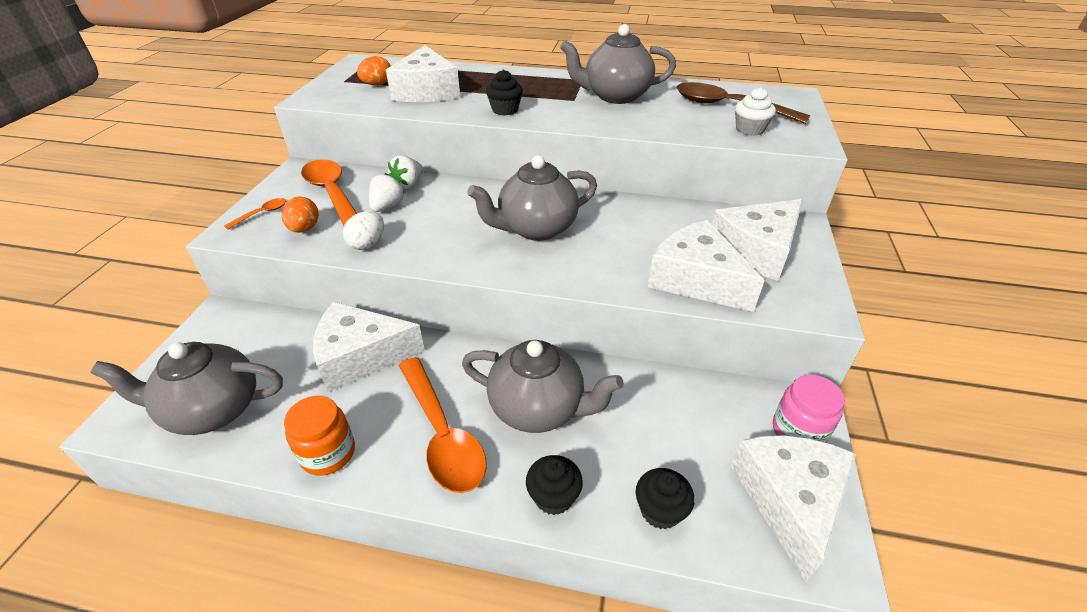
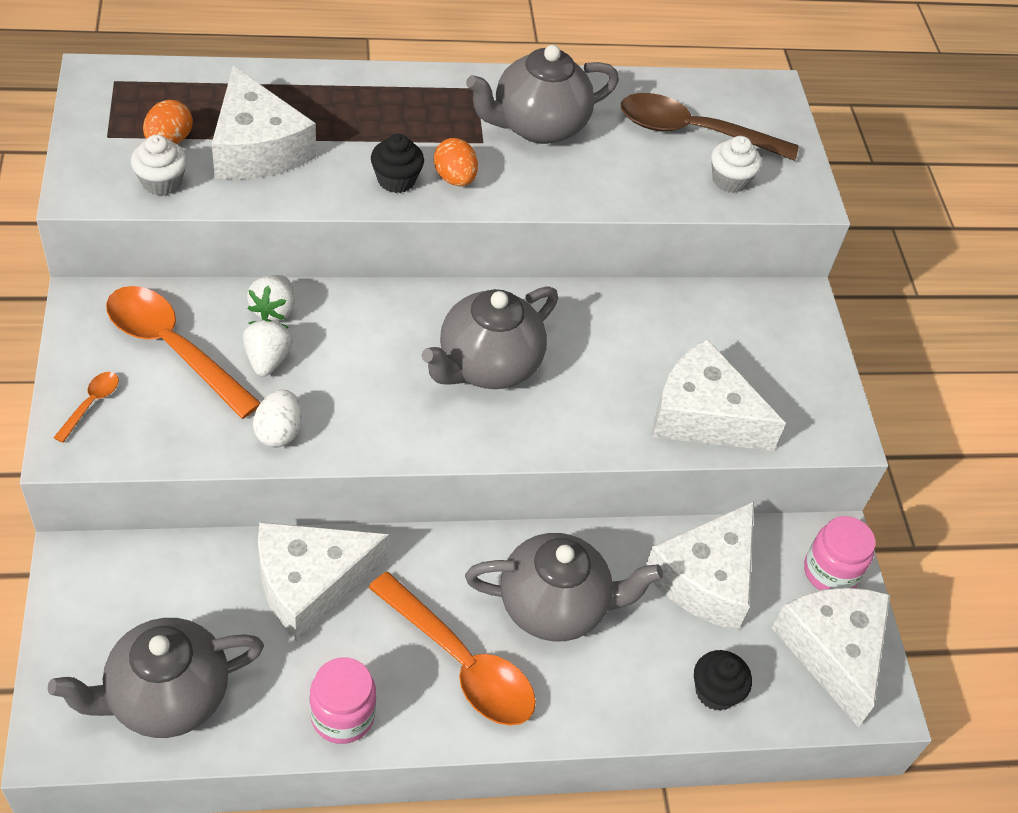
camera: 25 degrees left, 10 degrees up
orange egg [282,197,319,233] -> orange egg moved to [434,138,478,186]
orange jar [284,396,355,475] -> pink jar [310,657,376,744]
black cupcake [526,455,583,515] -> none
white cheese [712,199,803,281] -> white cheese moved to [646,501,754,631]
none -> white cupcake [131,135,187,196]

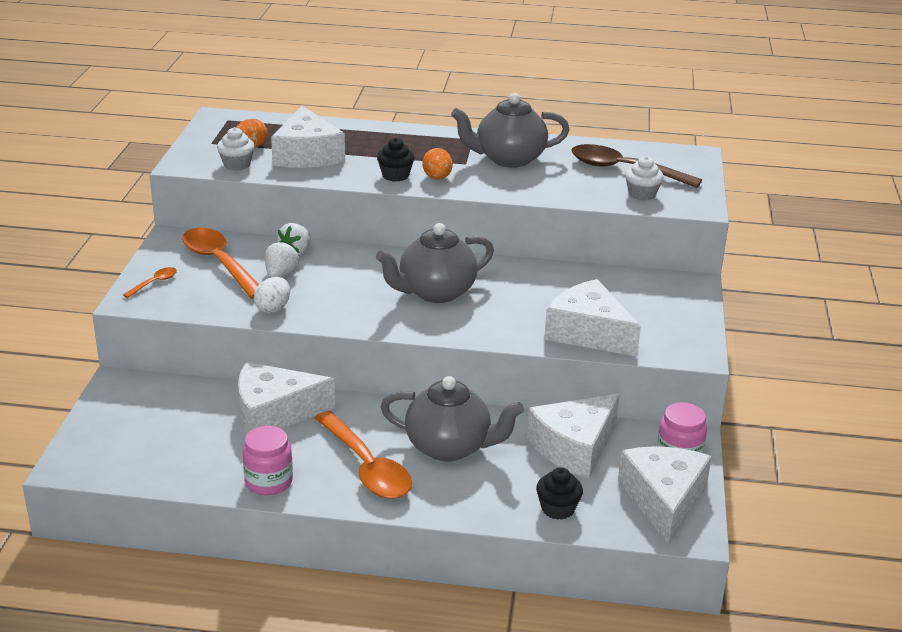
camera: 20 degrees right, 20 degrees down
grey teapot [48,618,264,738] -> none

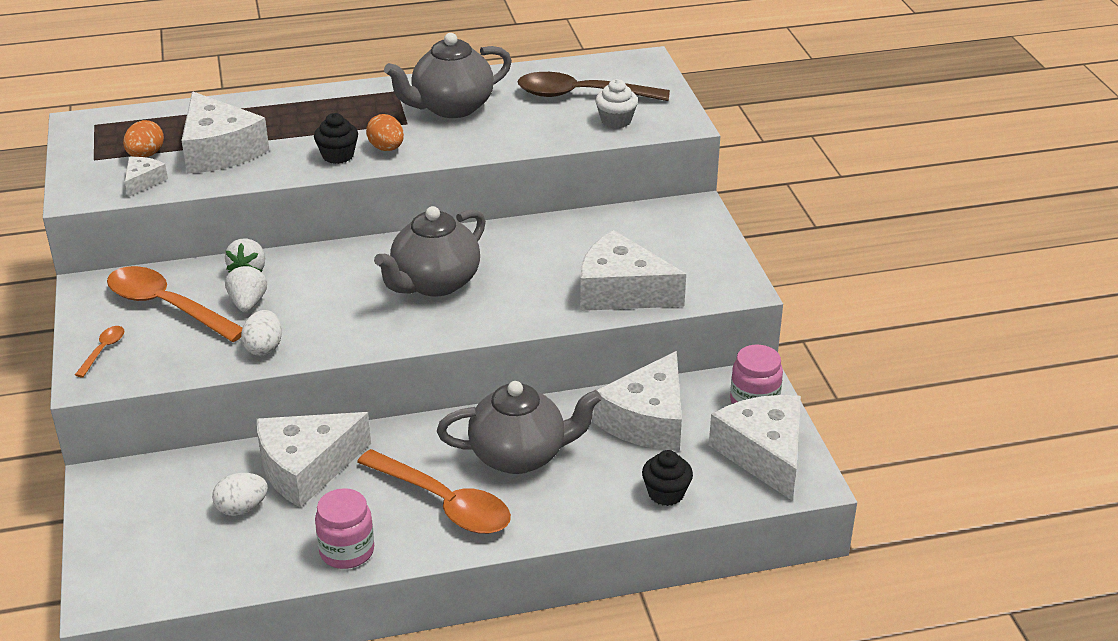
camera: 20 degrees left, 5 degrees up
white cupcake [217,127,255,170] -> white cheese [125,157,168,197]
none -> white egg [212,473,268,516]

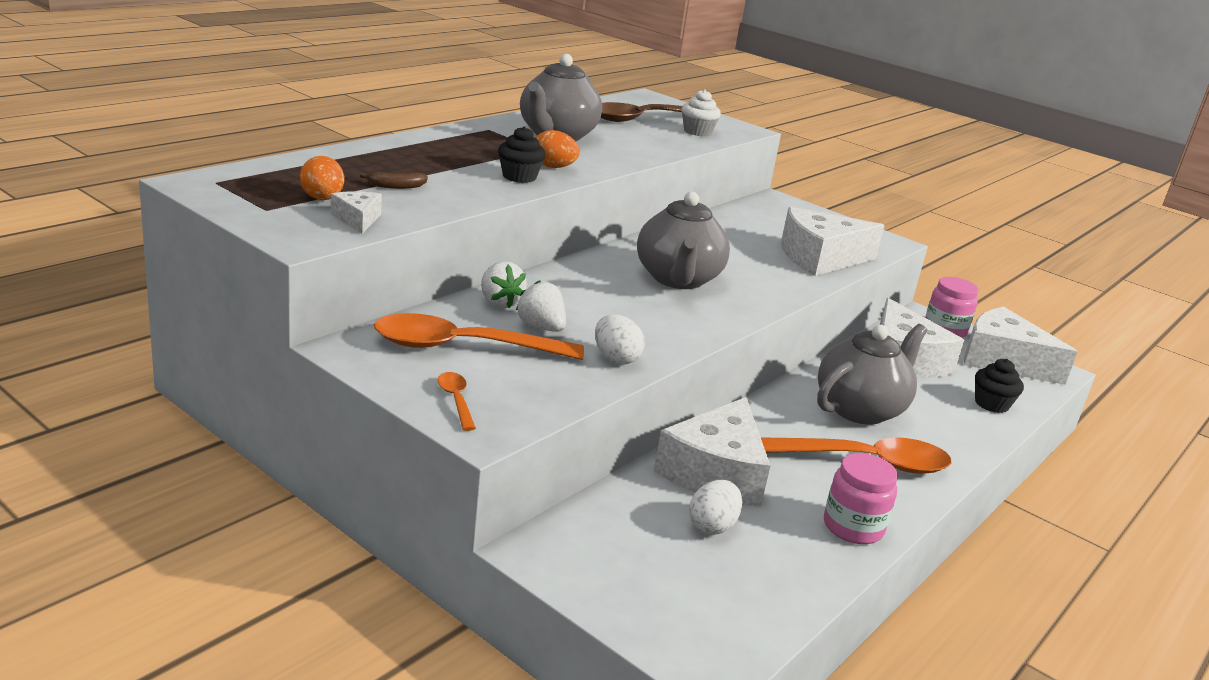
camera: 40 degrees left, 10 degrees down
white cheese [181,92,269,174] -> brown banana [360,172,428,189]

